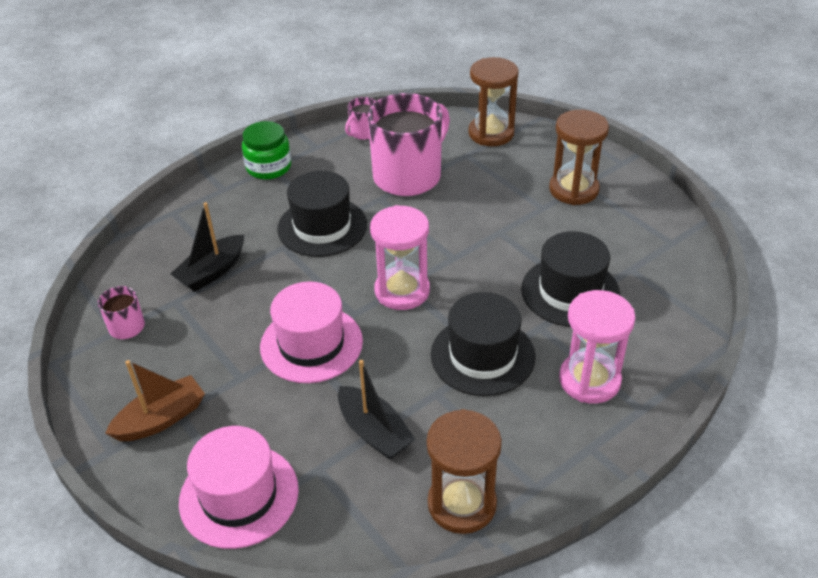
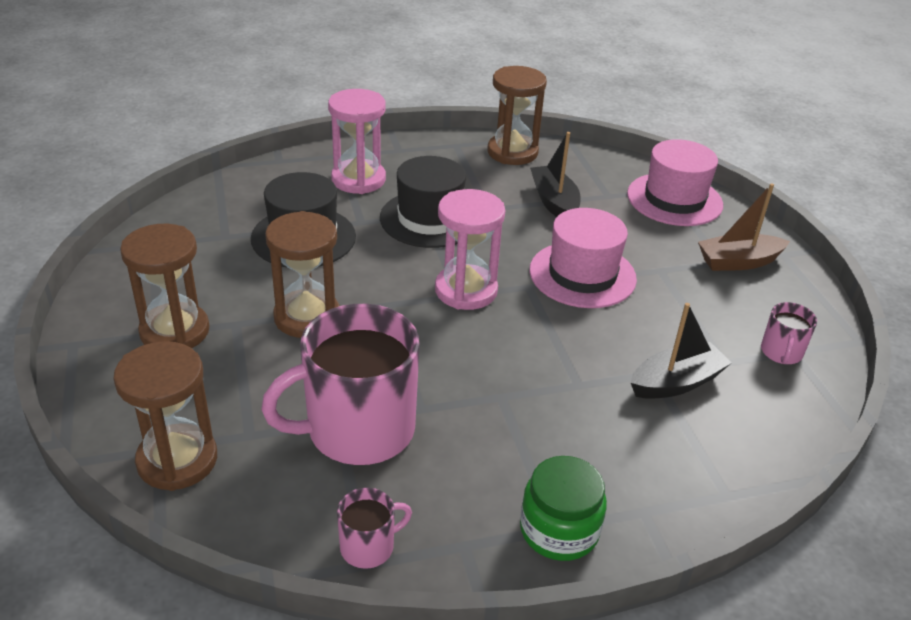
camera: 160 degrees left, 5 degrees down
black hat [277,171,367,257] -> none
none -> brown hourglass [265,211,339,338]

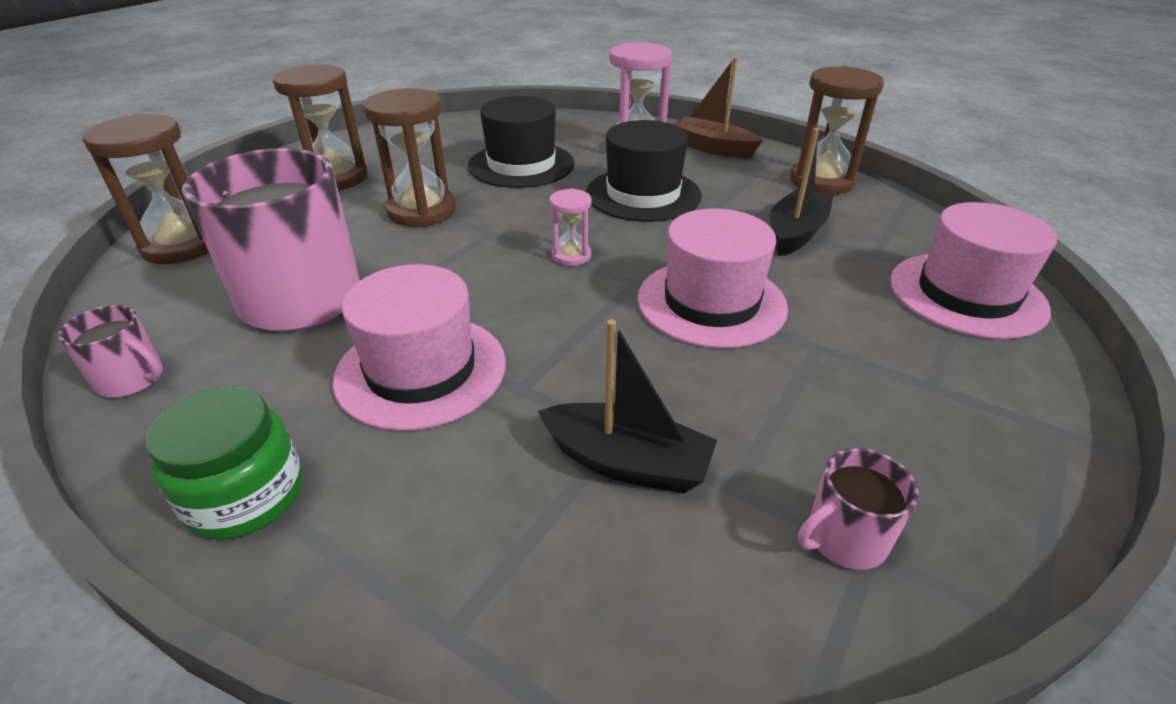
camera: 50 degrees right, 0 degrees up
pink hourglass [435,189,505,310] -> pink hourglass [550,188,591,266], size x0.52
brown boat [698,183,790,271] -> brown boat moved to [673,57,763,158]
none -> pink hat [333,264,506,431]

